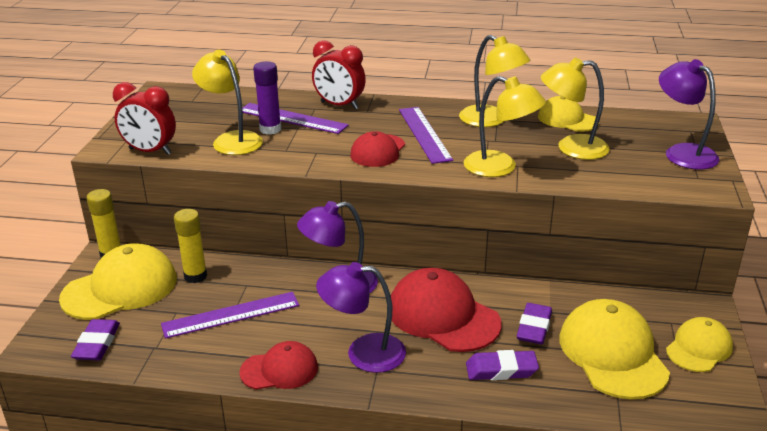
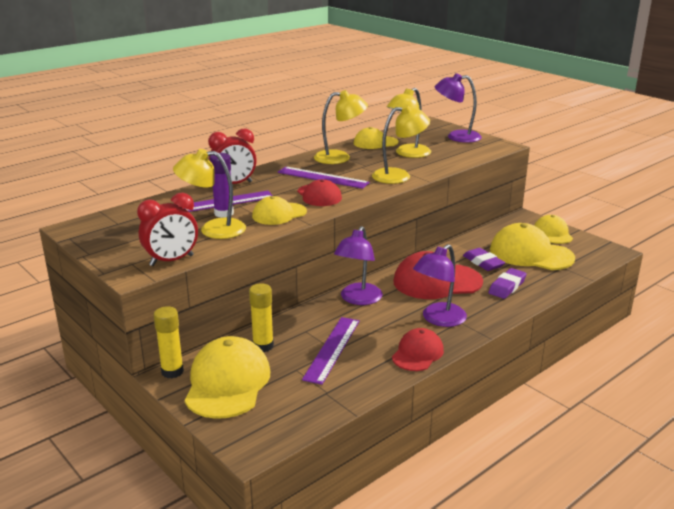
camera: 50 degrees left, 5 degrees down
purple eraser [71,319,120,360] -> none
none -> yellow cap [252,196,307,225]

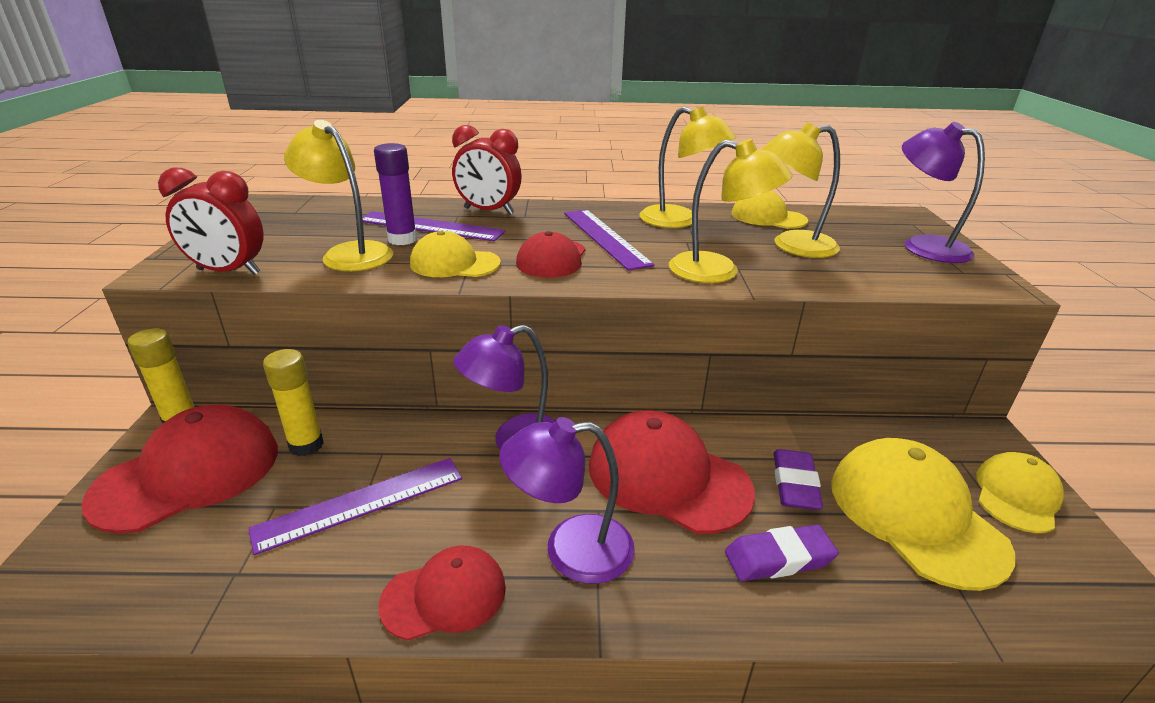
camera: 40 degrees right, 5 degrees up
yellow cap [184,336,270,419] -> red cap [81,405,278,534]

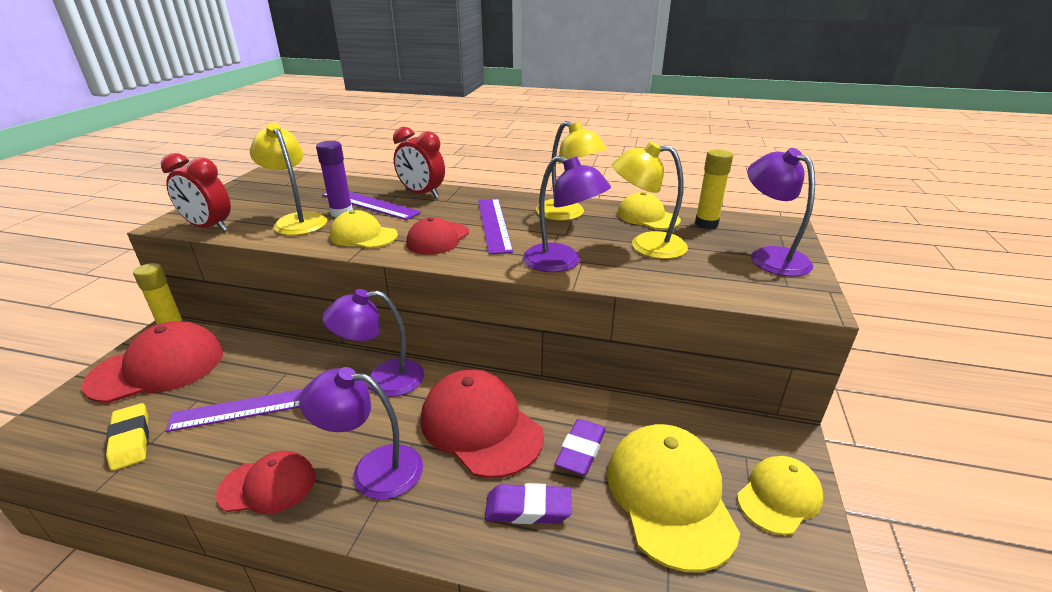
camera: 15 degrees right, 0 degrees up
yellow glue stick [263,349,324,456] -> yellow glue stick moved to [695,149,733,229]
yellow lamp [669,139,793,283] -> purple lamp [523,156,611,272]
none -> yellow eraser [106,403,149,471]

